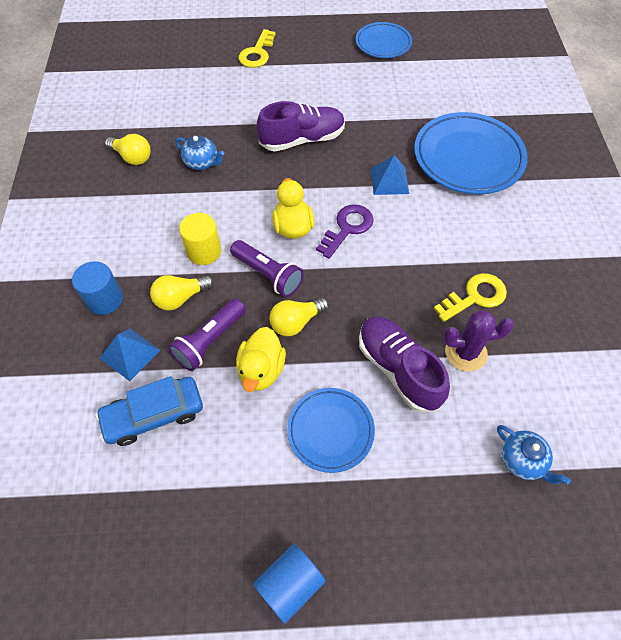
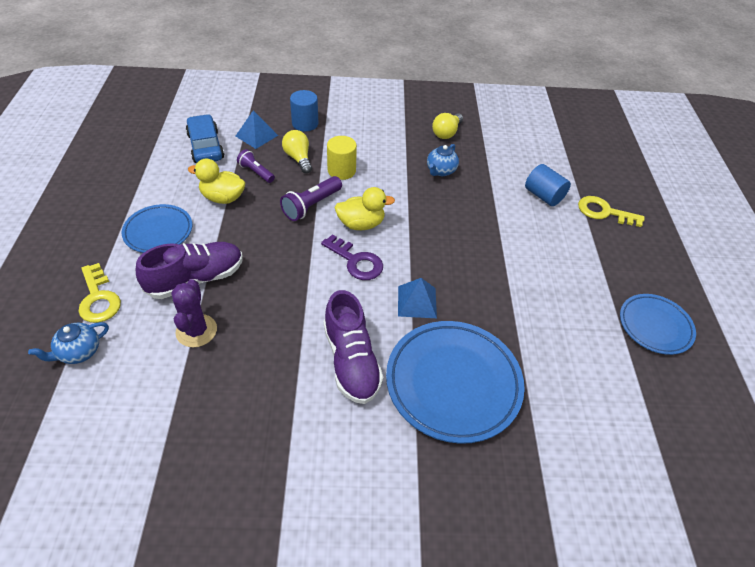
camera: 90 degrees right, 10 degrees down
purple flashlight [168,299,246,371] -> purple flashlight [237,149,275,183], size x0.67
blue cylinder [253,544,325,623] -> blue cylinder moved to [525,164,571,206]
purple shoe [257,101,345,152] -> purple shoe moved to [324,290,383,404]
yellow light bulb [269,298,329,336] -> none
yellow key [434,273,507,322] -> yellow key moved to [78,263,121,323]

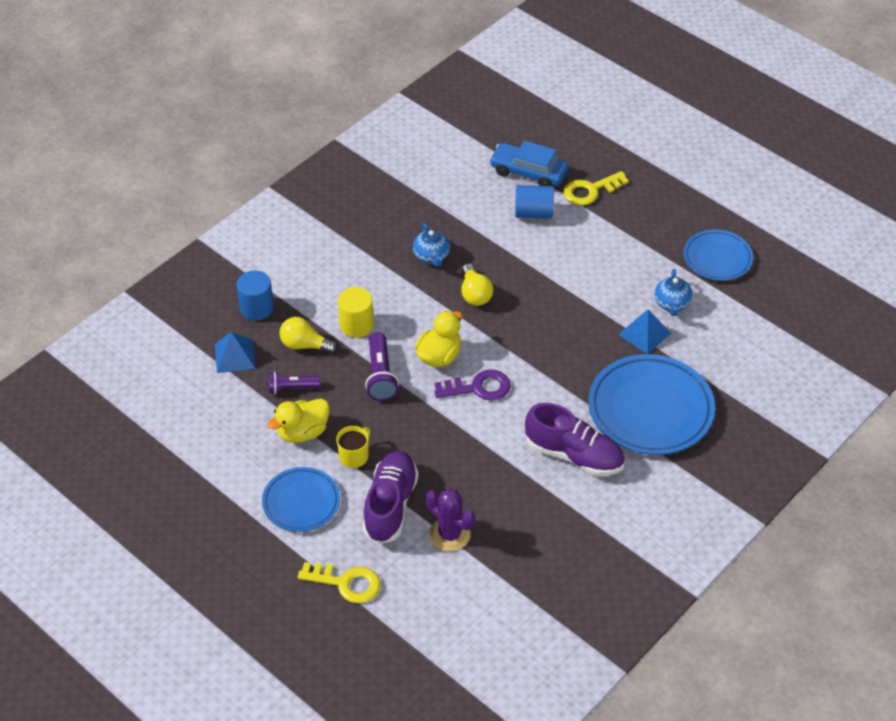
camera: 45 degrees left, 0 degrees up
blue teapot [28,322,109,364] -> blue teapot moved to [654,269,693,316]
blue car [186,114,224,163] -> blue car moved to [489,141,569,186]
blue pyramid [398,278,437,318] -> blue pyramid moved to [618,310,671,354]
yellow light bulb [432,113,463,139] -> yellow light bulb moved to [461,264,493,306]
none -> yellow mug [336,426,370,468]

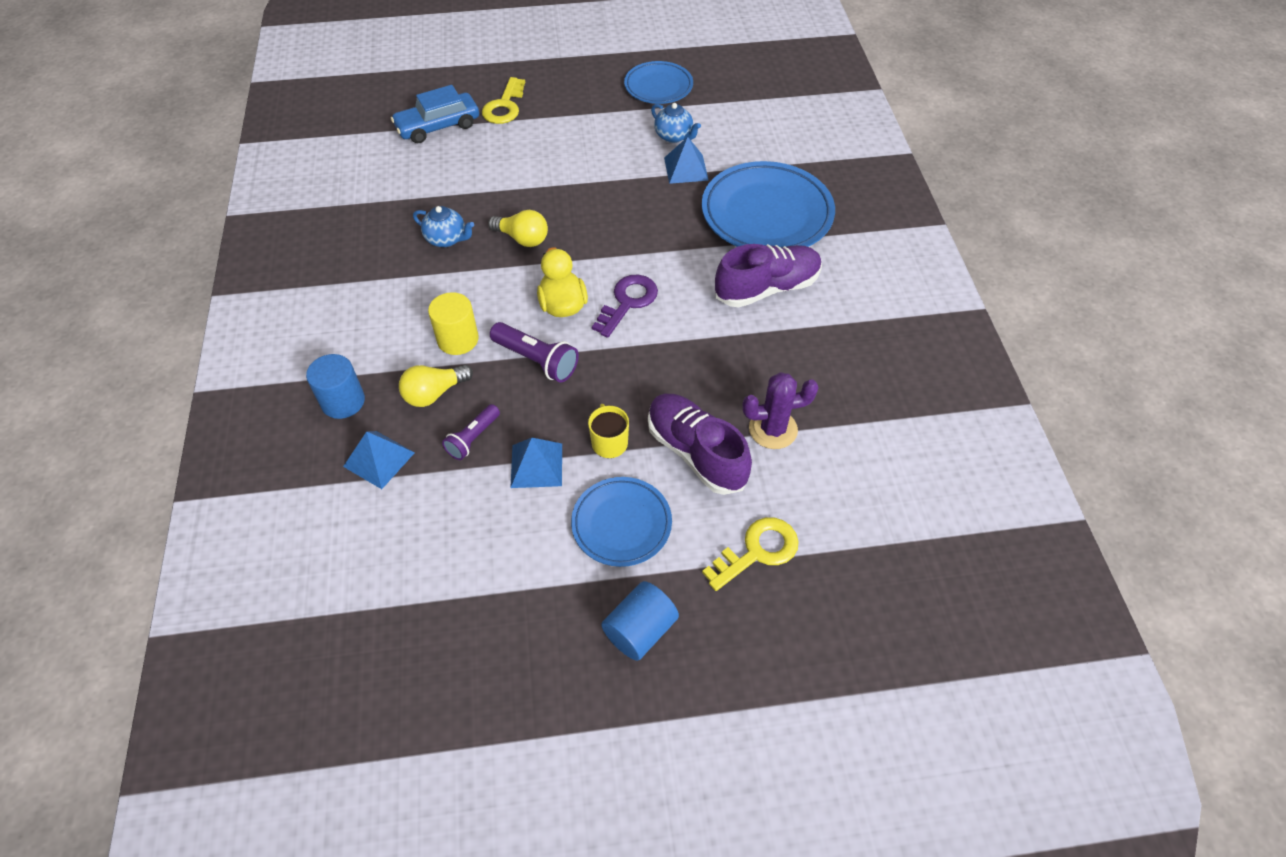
camera: 50 degrees left, 5 degrees up
yellow duck [267,399,329,443] -> blue pyramid [510,438,562,488]
blue cylinder [515,185,554,219] -> blue cylinder moved to [601,581,679,661]

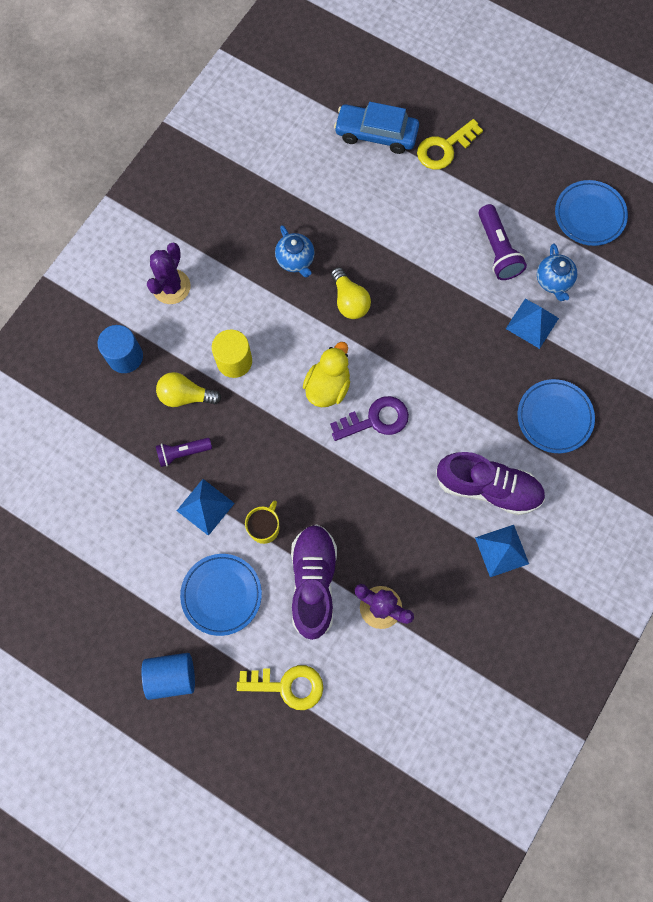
camera: 40 degrees right, 20 degrees up
blue pyramid [343,431,415,489] -> blue pyramid moved to [475,525,529,577]
purple flashlight [490,322,579,382] -> purple flashlight moved to [479,204,527,280]
blue plate [702,161,835,248] -> blue plate [518,379,595,453], size x0.59
none -> purple cactus [147,242,190,304]

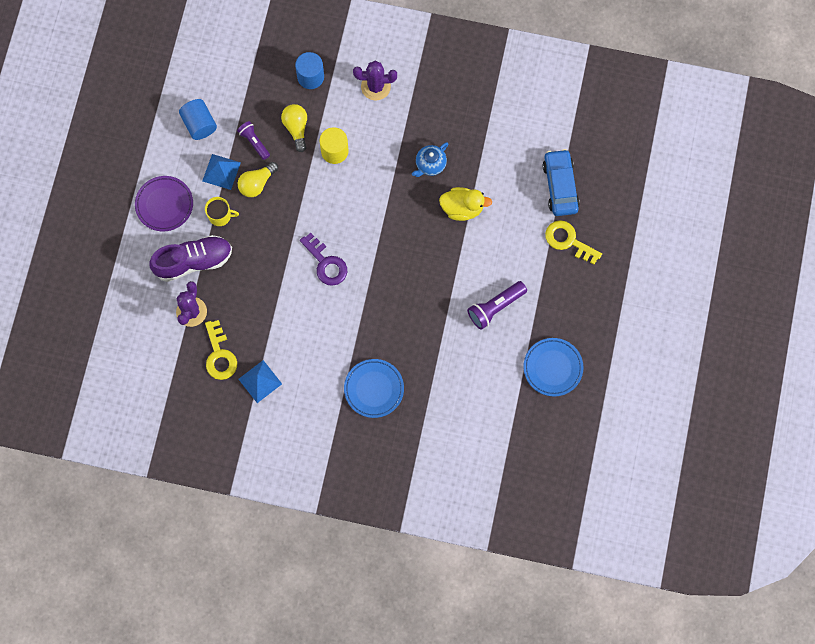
camera: 70 degrees right, 0 degrees up
blue cylinder [141,653,195,700] -> blue cylinder moved to [179,99,217,140]
blue plate [180,554,262,636] -> purple plate [135,176,193,231]
yellow key [237,665,323,710] -> yellow key moved to [205,320,237,380]
yellow duck [303,342,350,407] -> yellow duck moved to [439,187,492,221]
yellow light bulb [331,267,371,319] -> yellow light bulb moved to [238,162,278,197]
purple shoe [436,452,545,515] -> none
blue pyramid [506,299,559,349] -> none
blue teapot [537,244,577,301] -> none

